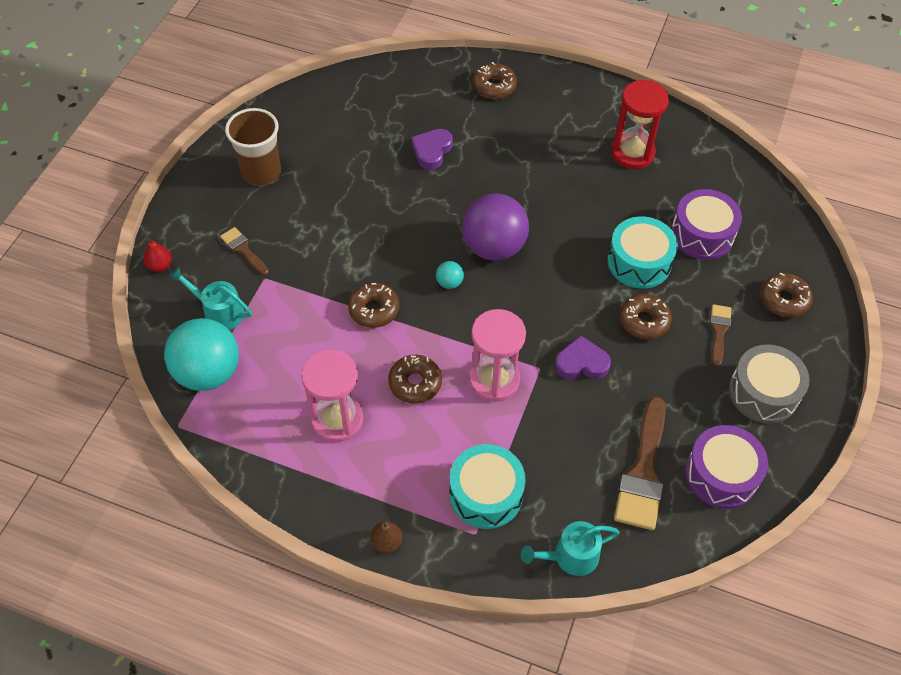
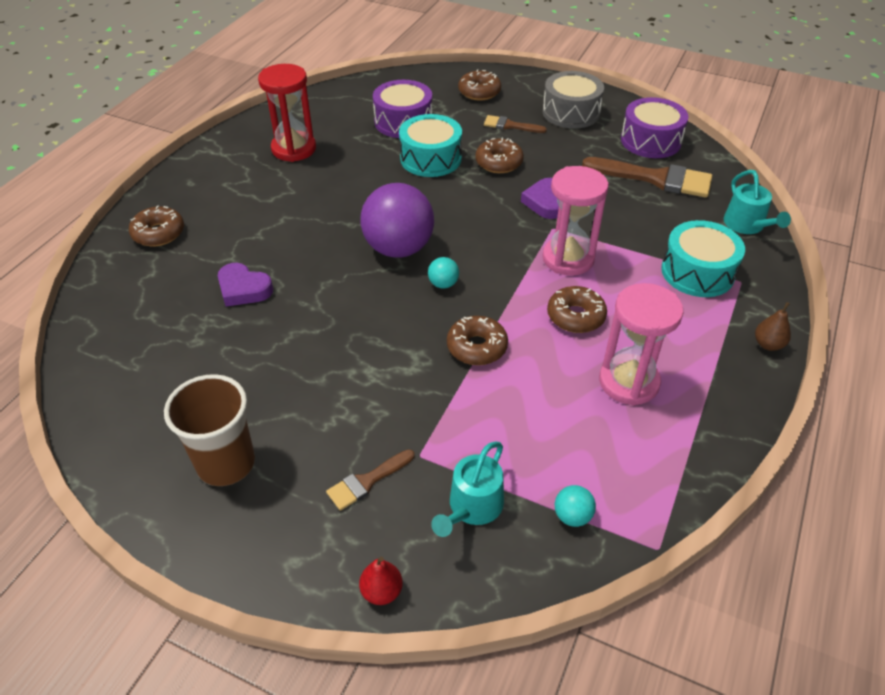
camera: 85 degrees left, 10 degrees down
turquoise ball [164,318,239,391] -> turquoise ball [555,485,596,527], size x0.41

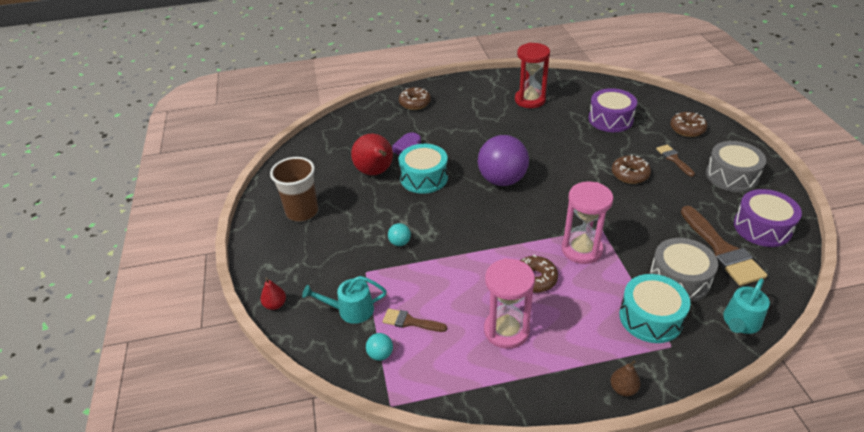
camera: 55 degrees right, 5 degrees down
brown brush [326,449,415,511] -> brown brush moved to [383,308,447,332]
turquoise drum [399,114,462,177] -> turquoise drum moved to [398,144,448,194]
turquoise ball [428,257,459,289] -> turquoise ball moved to [388,223,411,246]
brown donut [447,316,508,365] -> none
purple heart [521,178,559,219] -> none
none -> red pear [351,134,393,175]
none -> grey drum [649,238,718,302]

